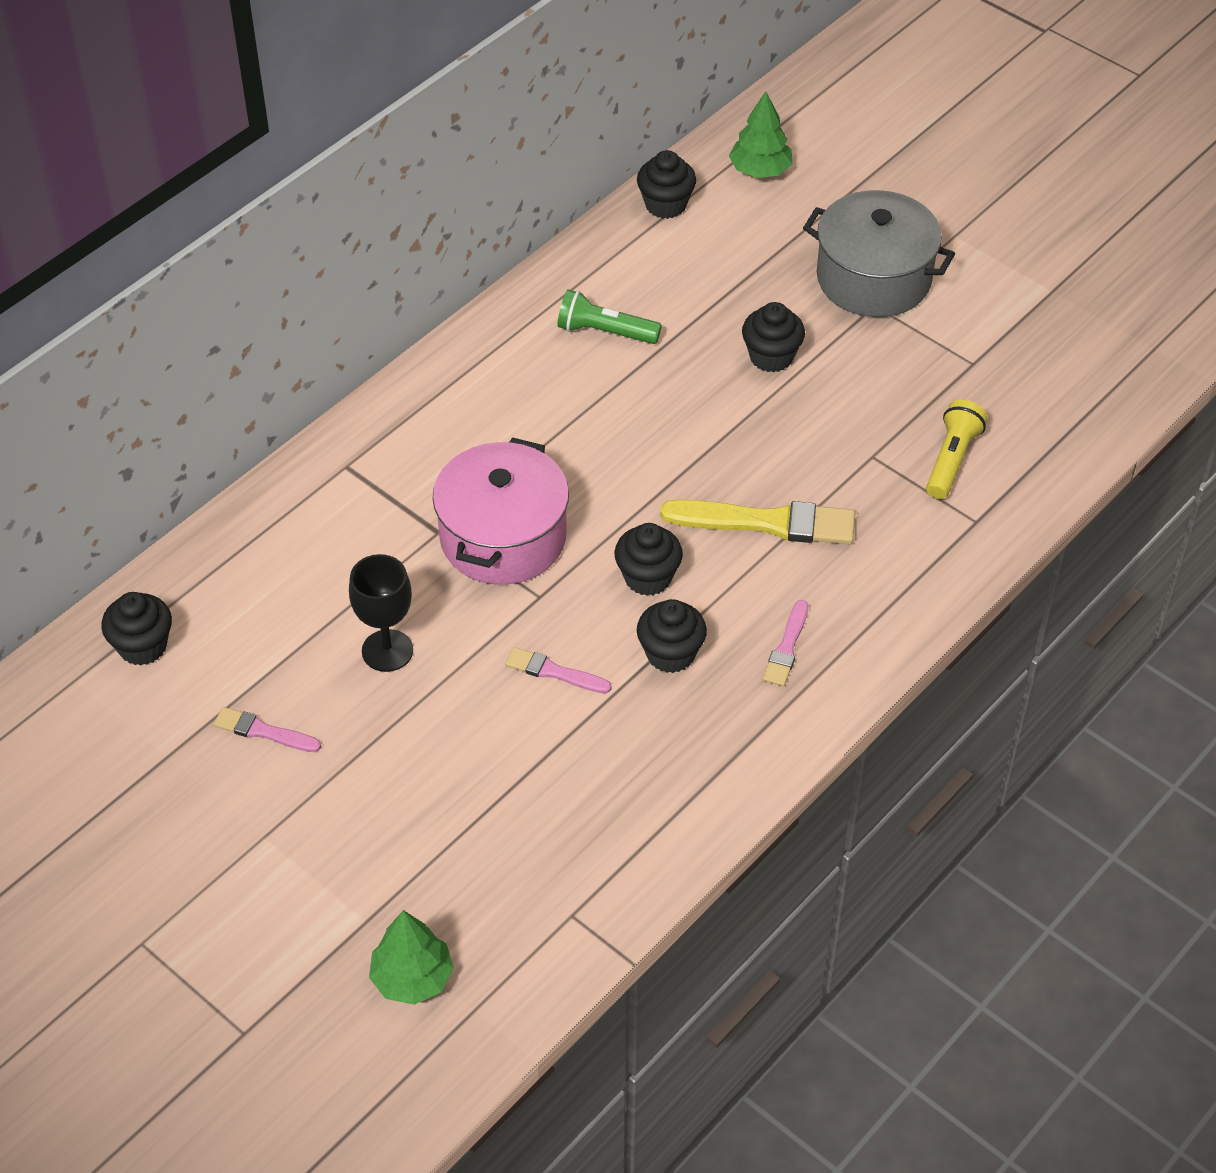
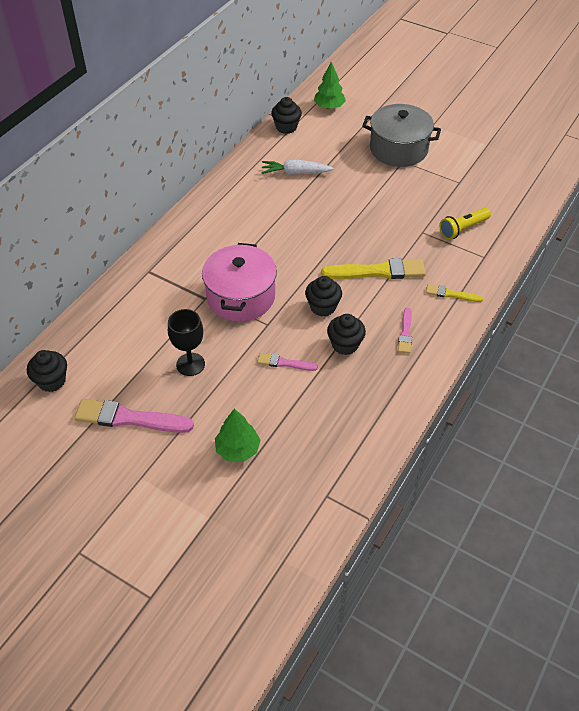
camera: 10 degrees left, 0 degrees up
pink brush [214,707,321,752] -> pink brush [74,399,194,433], size x1.87
green tree [369,910,454,1005] -> green tree moved to [215,409,261,462]
green flashlight [557,289,662,344] -> none
black cupcake [742,302,805,373] -> none
yellow flashlight [926,400,987,499] -> yellow flashlight turned 135 degrees counterclockwise [439,208,491,240]
none -> white carrot [261,160,334,175]
none -> yellow brush [426,284,483,302]

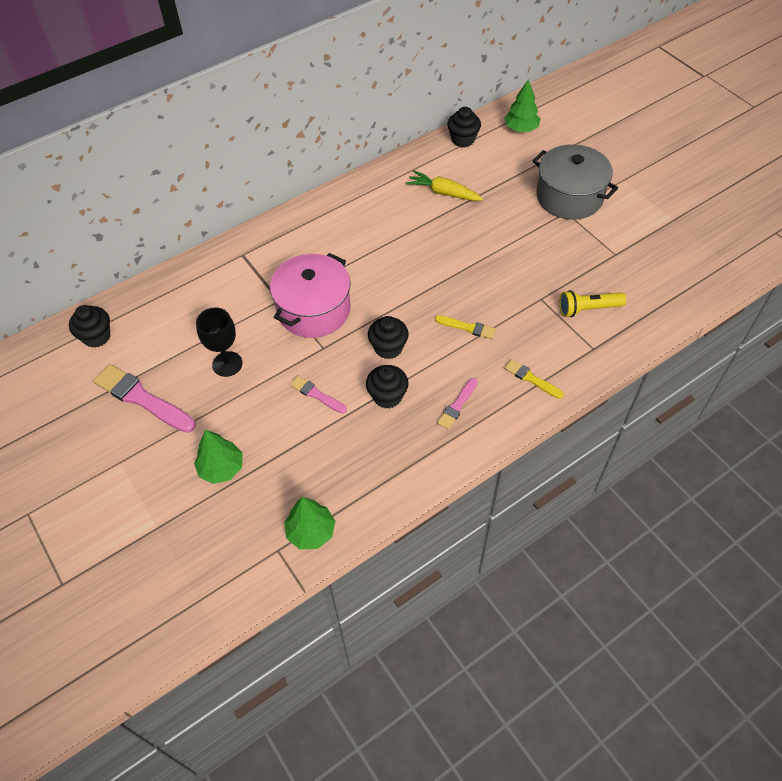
camera: 25 degrees right, 5 degrees up
white carrot [261,160,334,175] -> yellow carrot [406,170,483,201]
yellow brush [321,258,426,279] -> yellow brush [435,315,496,339], size x0.54
none -> green tree [284,497,335,549]

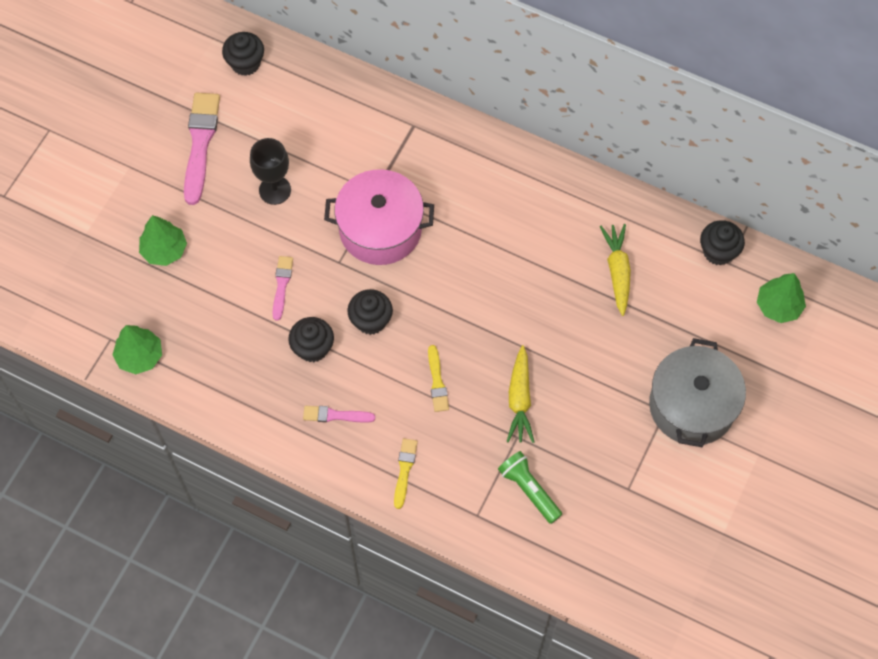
camera: 60 degrees right, 10 degrees up
yellow flashlight [559,290,626,317] -> green flashlight [498,451,562,524]
none -> yellow carrot [507,345,535,443]

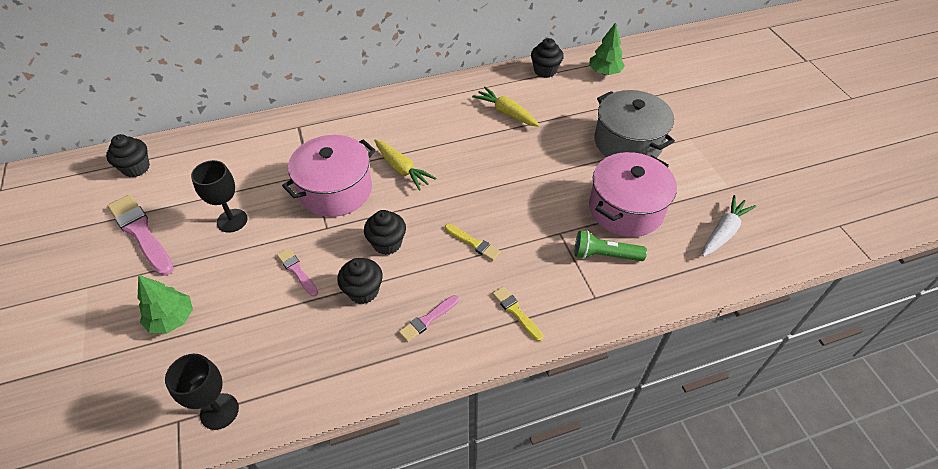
camera: 45 degrees left, 15 degrees down
green tree [112,325,162,374] -> black goblet [165,354,239,430]
yellow carrot [507,345,535,443] -> yellow carrot moved to [374,139,437,191]
none -> pink pot [589,152,677,237]
none -> white carrot [702,195,756,257]

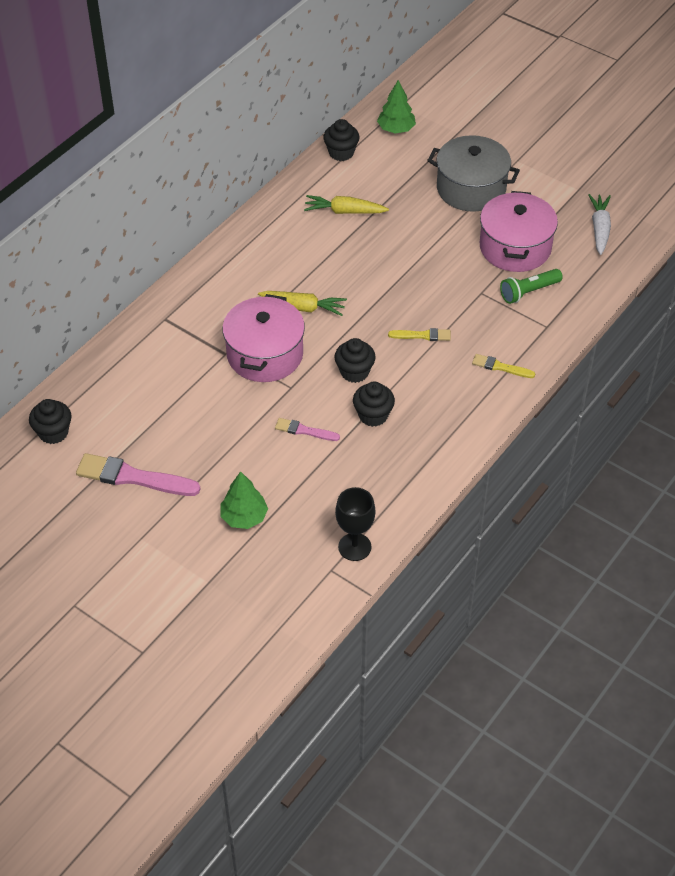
camera: 35 degrees left, 0 degrees up
black goblet [191,160,248,233] -> none
pink brush [399,295,459,342] -> none

